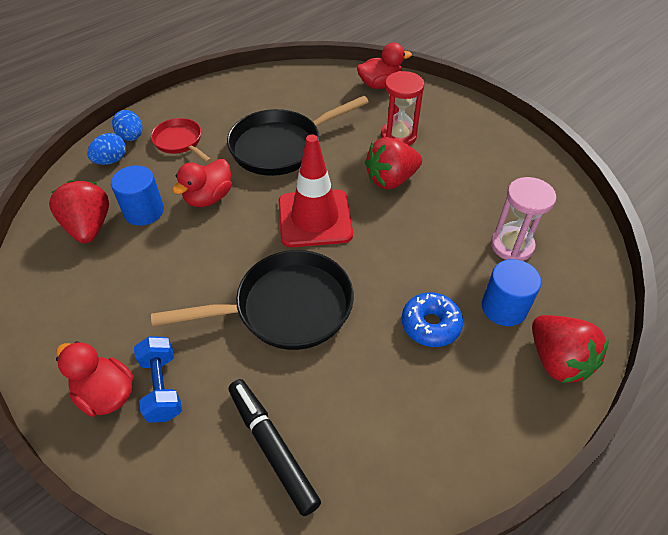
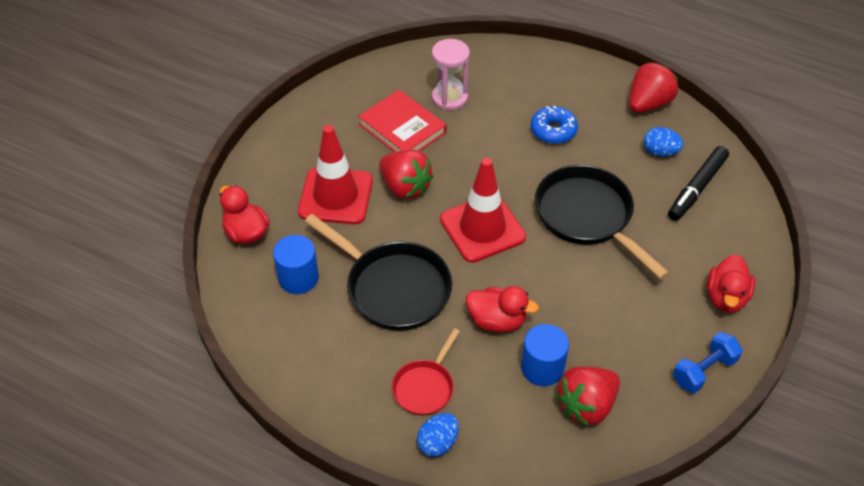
camera: 110 degrees left, 0 degrees up
blue egg [87,133,126,165] -> blue egg moved to [643,127,683,157]
blue dumbbell [134,336,182,423] -> blue dumbbell moved to [673,332,743,394]
red hourglass [381,71,425,146] -> red traffic cone [298,125,373,224]
blue cylinder [482,259,541,326] -> blue cylinder moved to [273,235,319,294]
red strawberry [532,315,609,383] -> red strawberry moved to [629,62,678,113]
none -> red book [358,90,446,152]

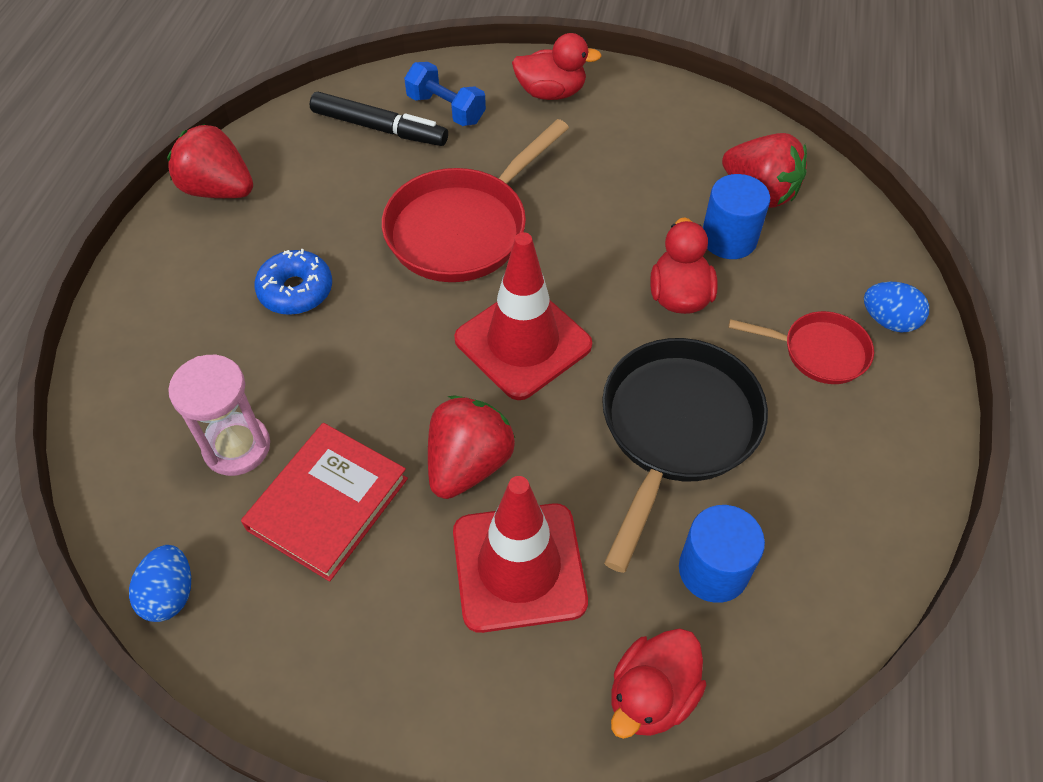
camera: 105 degrees left, 5 degrees up
black pan [535,165,670,279] -> red pan [382,119,569,282]
blue egg [643,127,683,157] -> blue egg moved to [129,545,191,622]
blue dumbbell [673,332,743,394] -> blue dumbbell moved to [404,62,486,126]

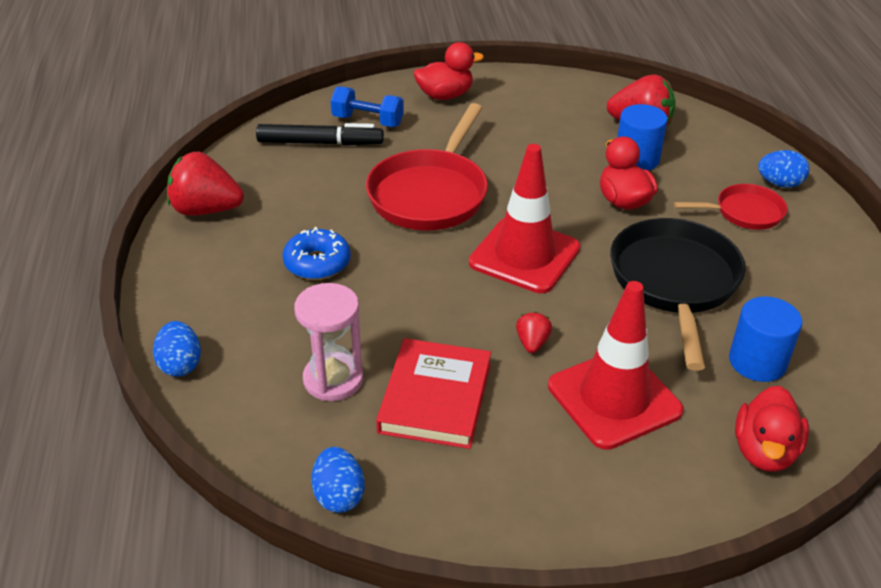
camera: 20 degrees left, 15 degrees down
red strawberry [428,396,515,499] -> red strawberry [516,312,552,353], size x0.48
none -> blue egg [153,321,201,377]

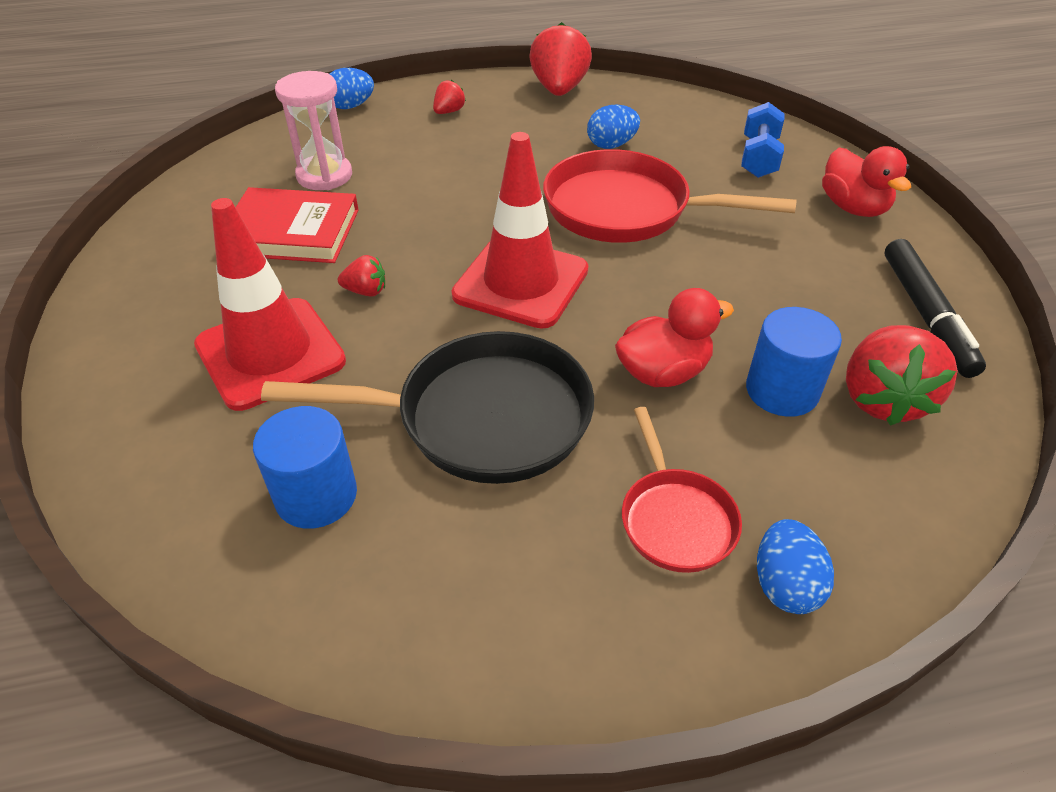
camera: 85 degrees right, 5 degrees up
black marker [256,123,384,146] -> black marker moved to [884,239,986,378]
blue donut [283,227,351,280] -> none
blue egg [312,447,365,513] -> blue egg moved to [587,105,640,149]
red duck [735,386,809,472] -> none
none -> red strawberry [433,80,466,114]

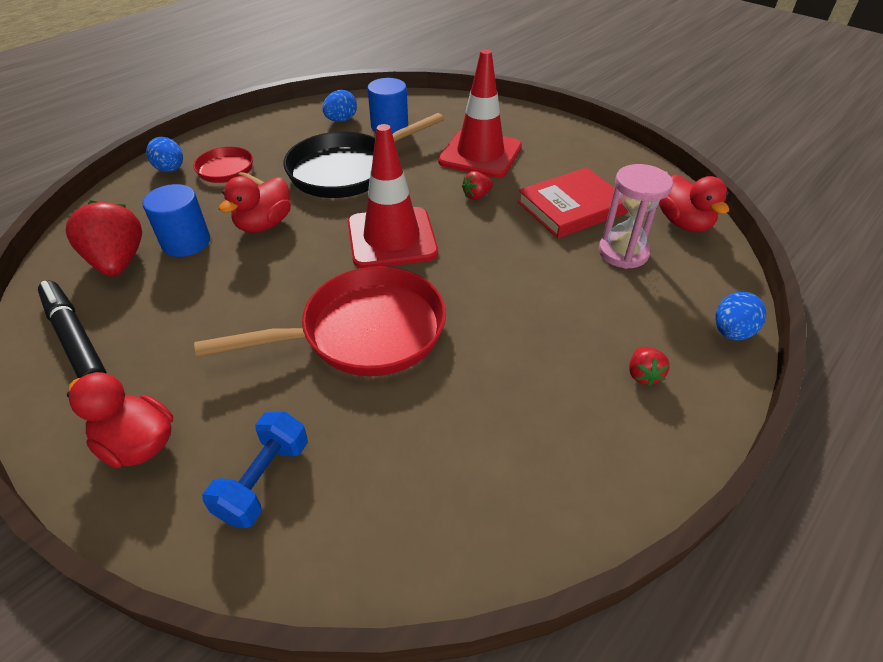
camera: 145 degrees right, 0 degrees up
red strawberry [529,22,592,96] -> none
blue egg [587,105,640,149] -> blue egg moved to [323,90,357,122]
blue dumbbell [741,102,785,178] -> blue dumbbell turned 45 degrees clockwise [202,411,308,528]
none -> red duck [659,174,729,232]

